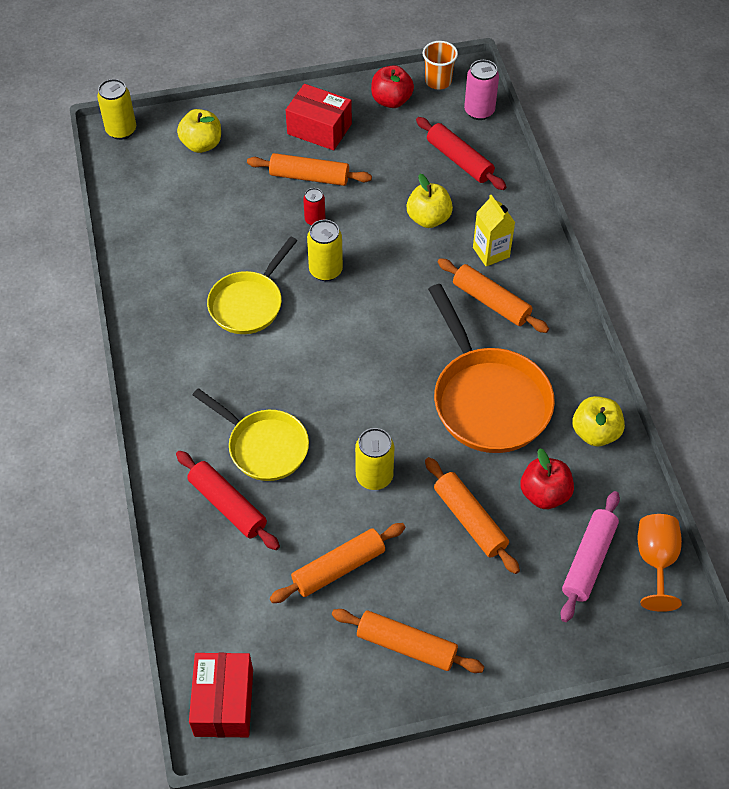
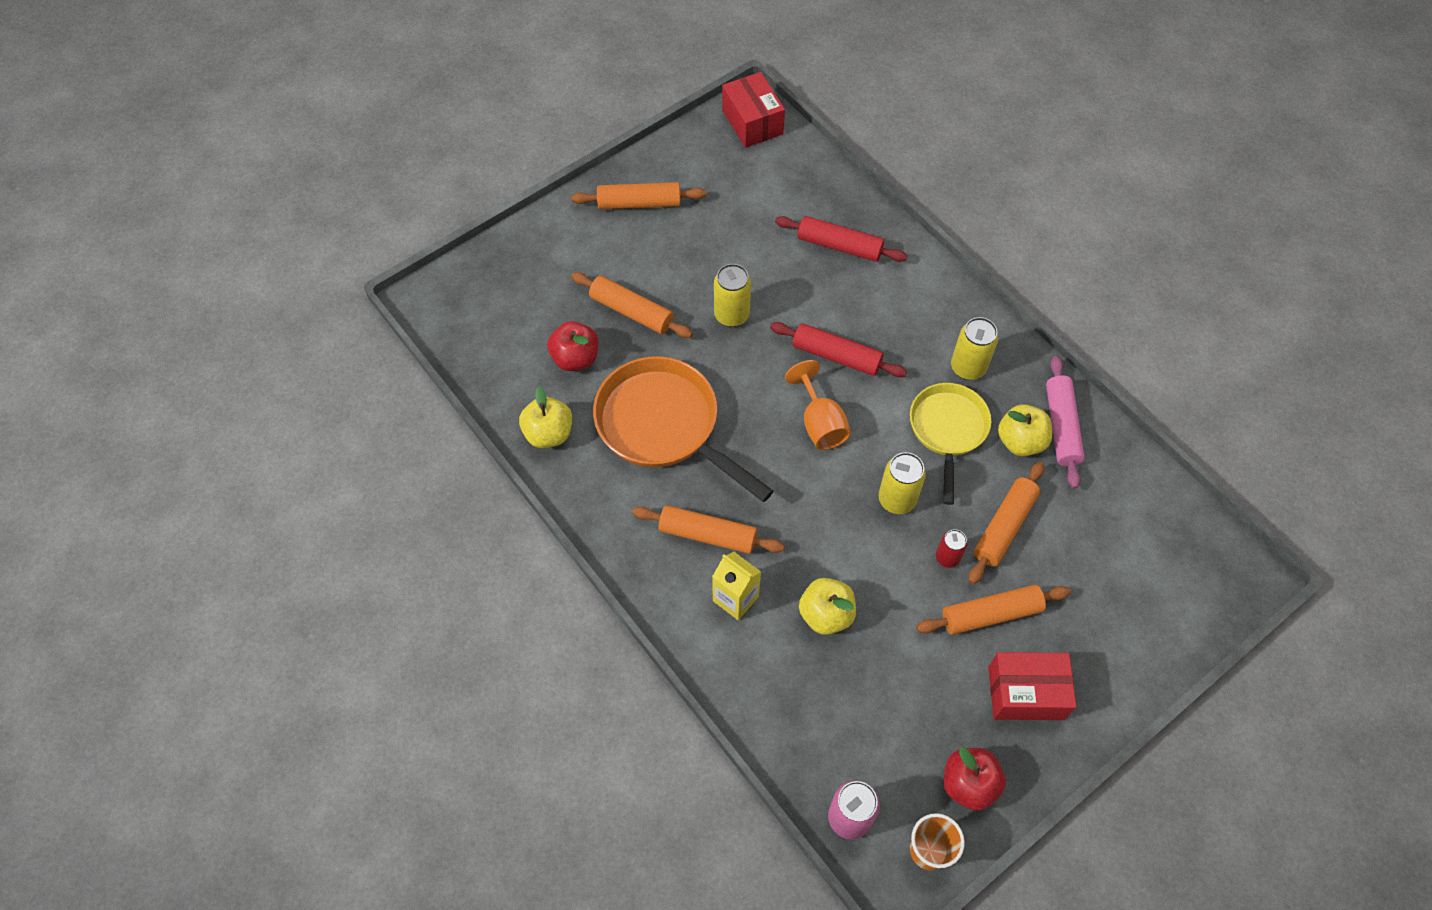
camera: 155 degrees right, 5 degrees up
yellow can [97,79,136,140] -> yellow can moved to [951,317,998,380]
yellow apple [177,109,221,153] -> yellow apple moved to [998,404,1052,456]
yellow pan [193,388,309,481] -> none
orange rolling pin [270,523,405,603] -> orange rolling pin moved to [969,462,1044,584]
red rolling pin [416,117,506,190] -> red rolling pin moved to [770,322,907,377]
pink rolling pin [560,491,620,622] -> pink rolling pin moved to [1046,356,1085,489]
orange goblet [638,514,682,612] -> orange goblet moved to [785,360,851,450]

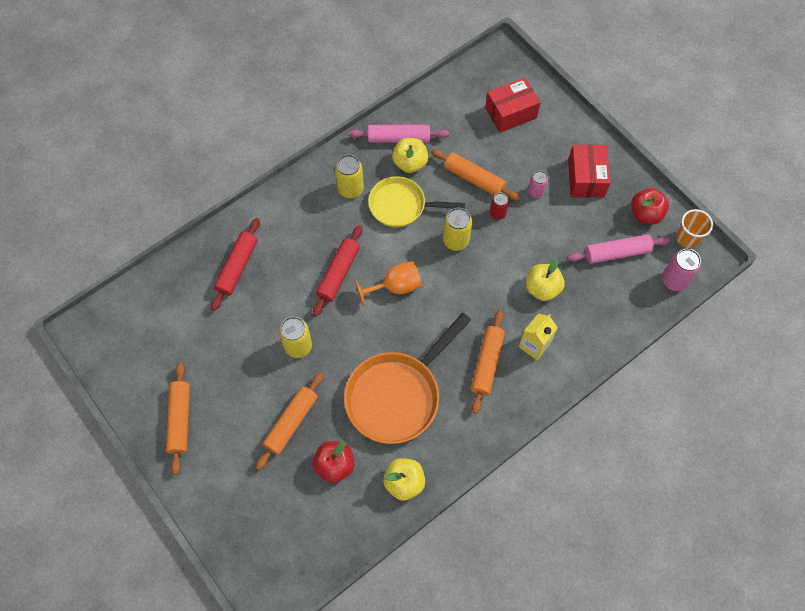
camera: 90 degrees left, 5 degrees up
red box [722,72,785,148] -> red box moved to [485,78,541,132]
orange rolling pin [916,585,1071,635] -> pink can [528,171,548,198]
none -> pink rolling pin [567,234,671,264]

